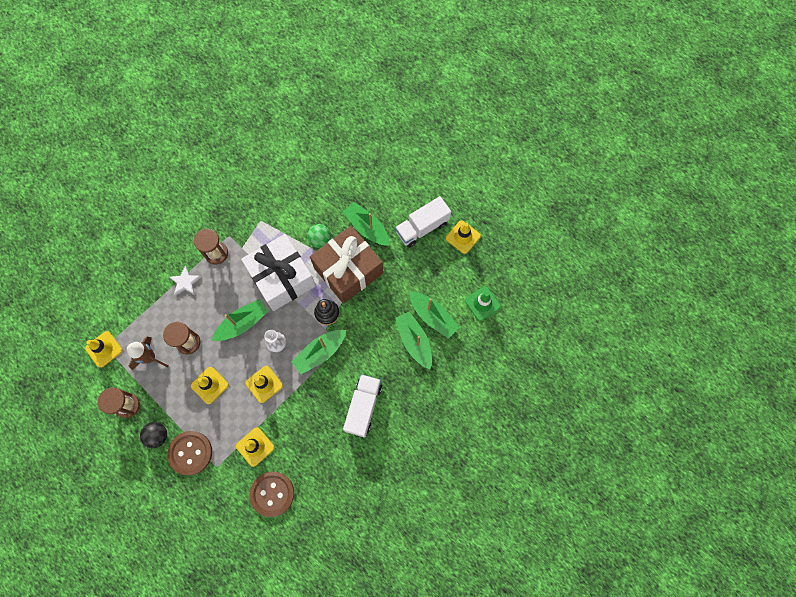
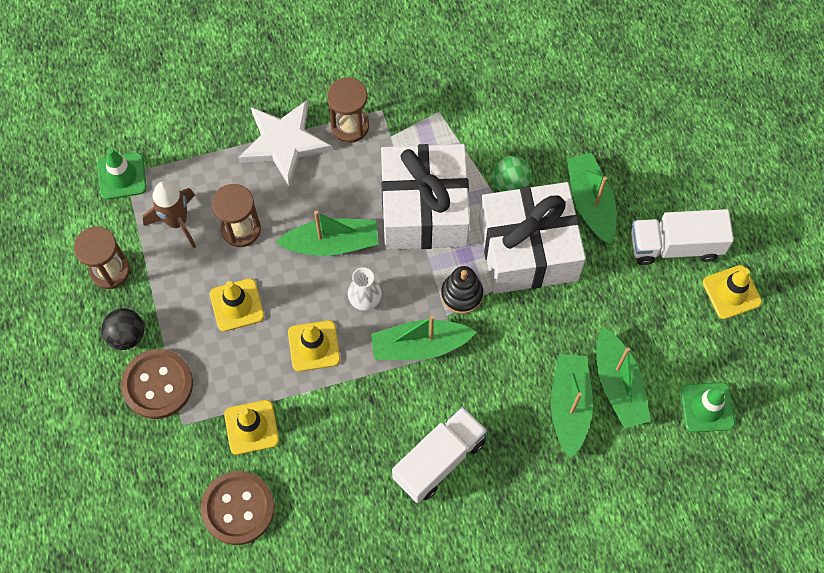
camera: 30 degrees right, 5 degrees down
yellow traffic cone [85,331,122,368] -> green traffic cone [97,148,147,200]
white star [169,266,201,295] -> white star [238,100,332,187], size x1.79
brown gift [310,226,383,304] -> white gift [479,182,586,294]

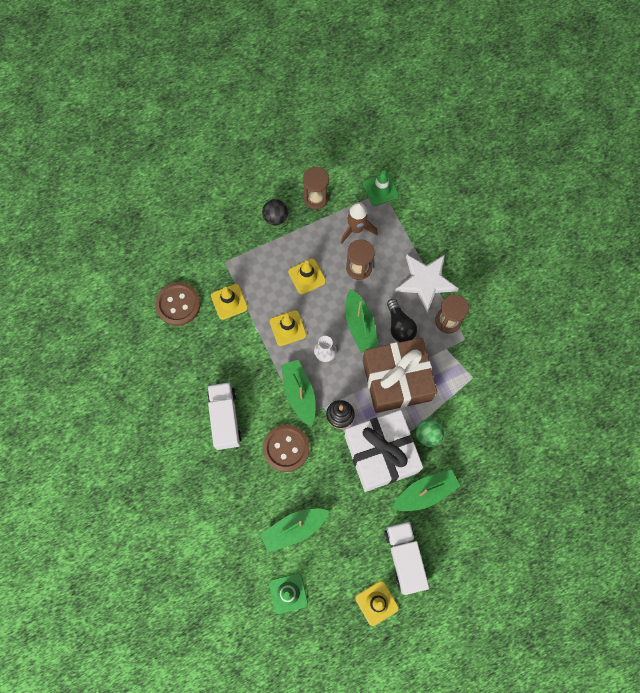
camera: 80 degrees right, 5 degrees up
brown button [121,349,193,419] -> brown button moved to [263,425,310,472]
white gift [381,144,470,250] -> brown gift [363,338,437,413]
white truck [392,407,487,503] -> white truck turned 135 degrees counterclockwise [207,382,242,450]
green boat [551,354,593,458] -> none
none -> black light bulb [387,299,417,342]

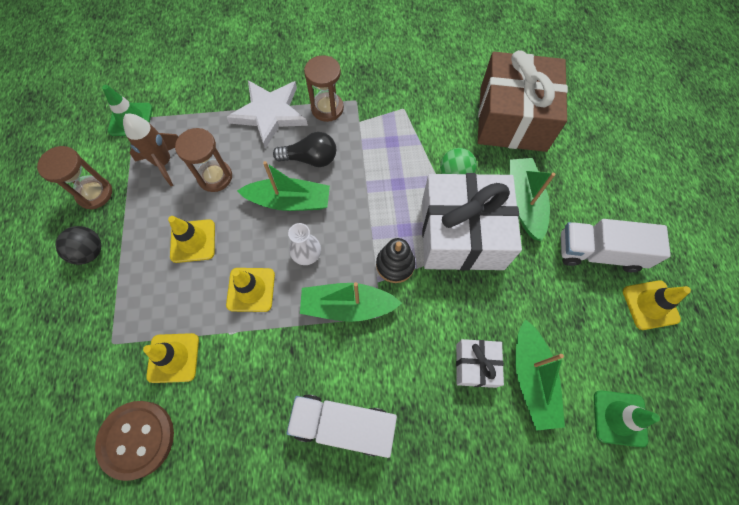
camera: 70 degrees left, 5 degrees down
brown button [263,425,310,472] -> none
brown gift [363,338,437,413] -> brown gift moved to [478,50,568,152]
none -> white gift [456,339,504,388]

